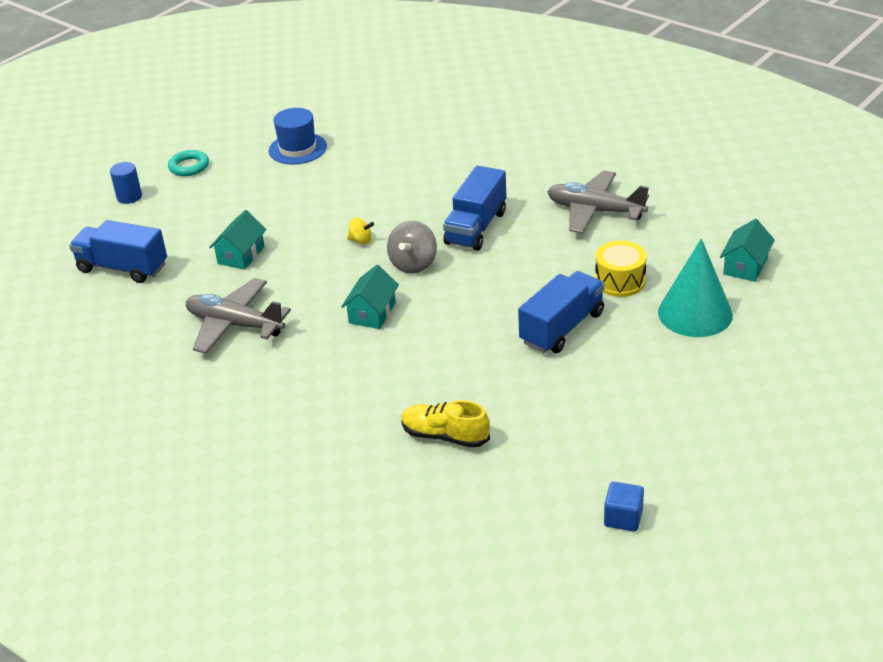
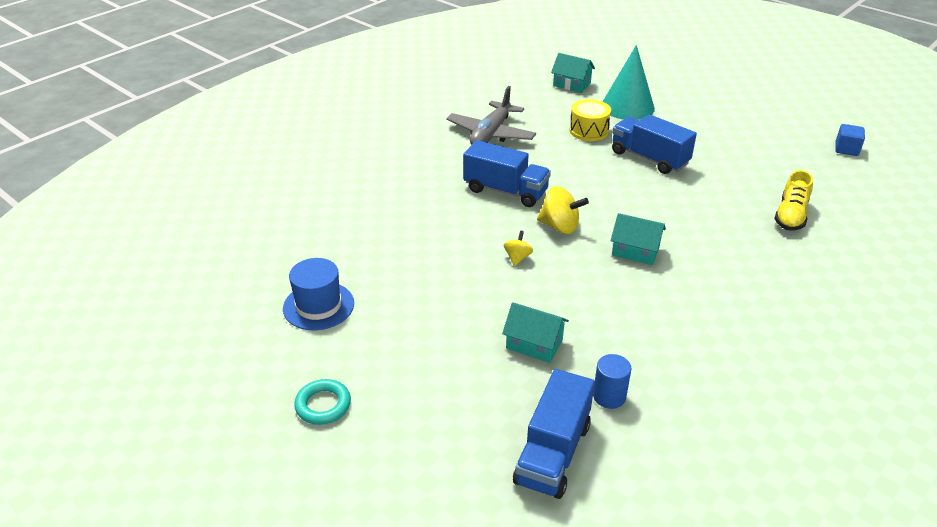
camera: 90 degrees left, 0 degrees up
blue cylinder [110,162,142,204] -> blue cylinder moved to [593,354,632,409]
grey plane [186,278,291,354] -> none
grey spinning top [387,221,437,274] -> yellow spinning top [537,186,589,234]

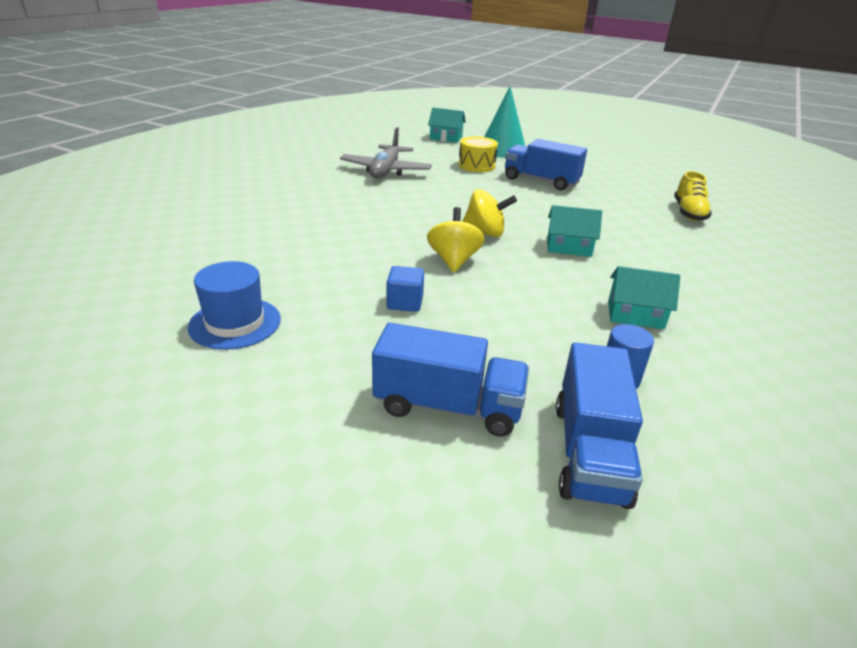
camera: 15 degrees left, 5 degrees down
turquoise ring [294,379,351,425] -> none
blue truck [463,140,551,207] -> blue truck moved to [372,323,529,437]
turquoise house [502,302,569,363] -> turquoise house moved to [608,266,680,329]
yellow spinning top [504,231,533,266] -> yellow spinning top [427,207,485,272], size x1.73
blue cube [835,124,865,156] -> blue cube moved to [386,266,424,312]

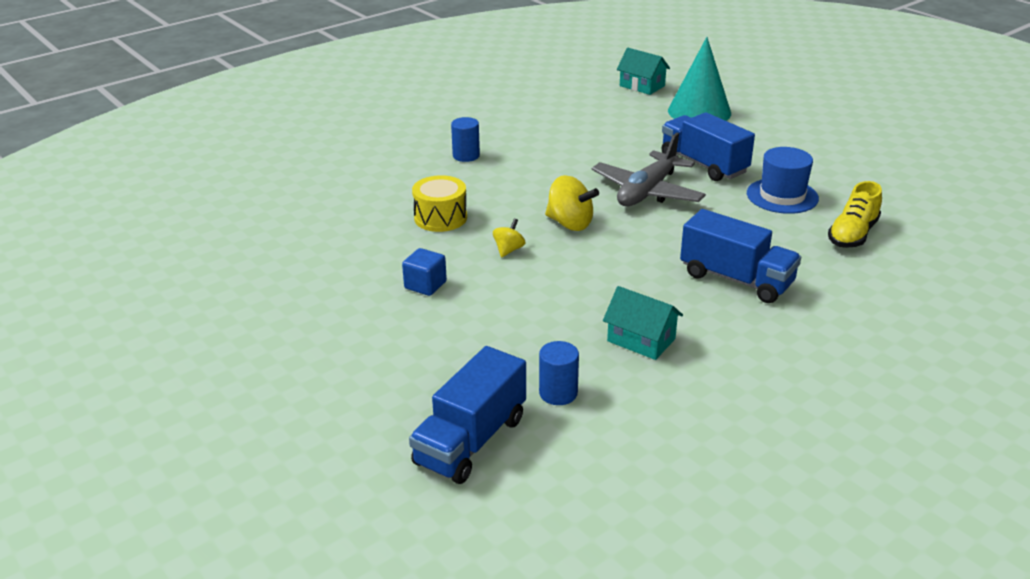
camera: 25 degrees right, 0 degrees up
blue hat [188,261,281,350] -> blue hat moved to [747,147,819,214]
grey plane [340,127,432,179] -> grey plane moved to [592,133,706,206]
blue truck [372,323,529,437] -> blue truck moved to [680,209,801,303]
yellow spinning top [427,207,485,272] -> yellow spinning top [493,218,525,258], size x0.58
yellow drum [458,136,498,172] -> yellow drum moved to [412,175,467,232]
turquoise house [547,205,602,257] -> none
none -> blue cylinder [451,117,480,162]

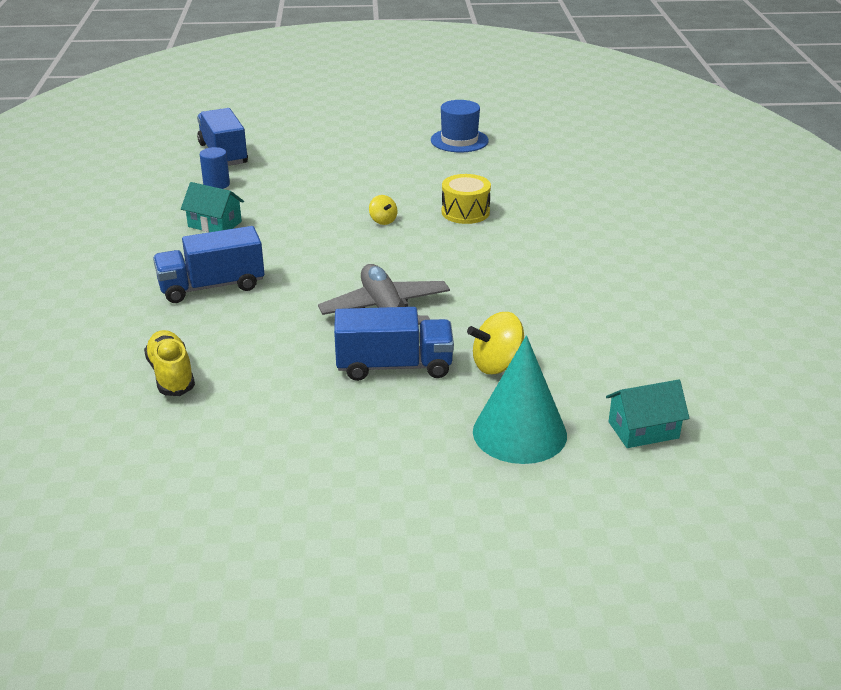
camera: 125 degrees right, 0 degrees up
blue cube [402,248,447,296] -> none
blue cylinder [451,117,480,162] -> none
yellow spinning top [545,175,599,231] -> yellow spinning top moved to [467,312,524,374]
turquoise house [603,286,683,360] -> turquoise house turned 45 degrees clockwise [181,182,244,232]
blue hat [747,147,819,214] -> blue hat moved to [431,100,489,152]

